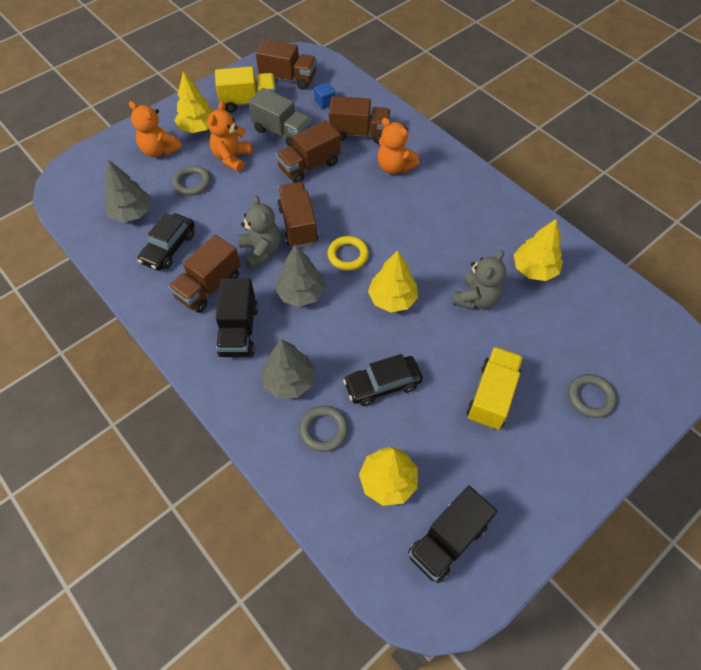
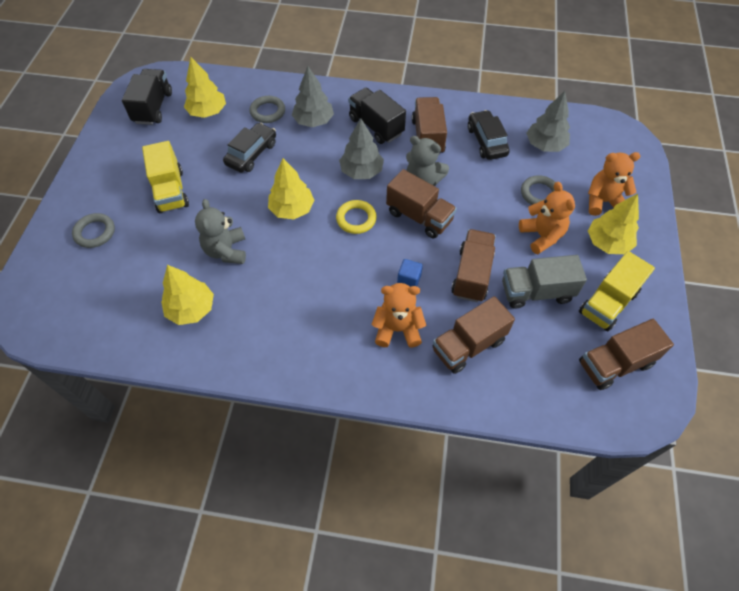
camera: 140 degrees right, 0 degrees up
blue cube [314,82,335,109] -> blue cube moved to [397,259,423,287]

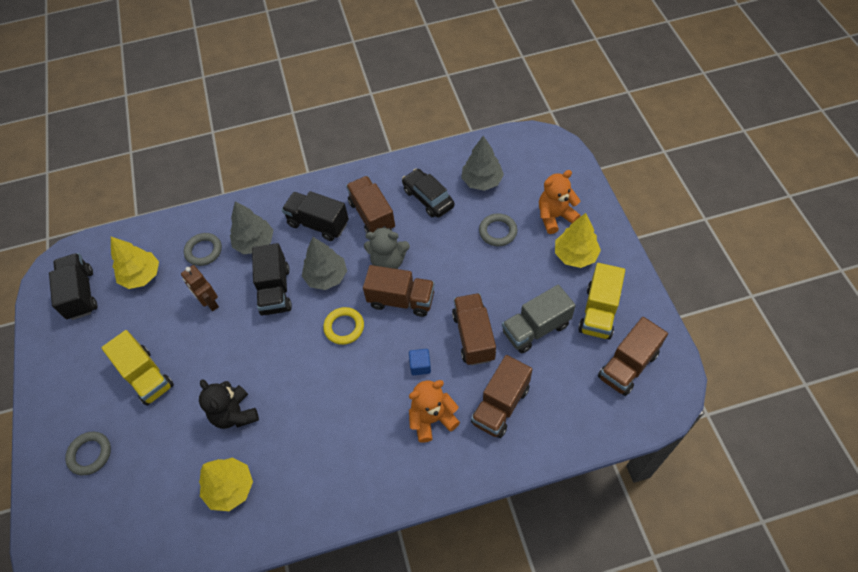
camera: 20 degrees left, 0 degrees up
grey teddy bear [195,199,246,264] -> black teddy bear [199,379,259,429]
black car [223,123,276,173] -> brown robot [181,265,219,311]
yellow tree [268,158,315,219] -> none
orange teddy bear [519,182,575,254] -> none
none -> black truck [252,243,292,316]

